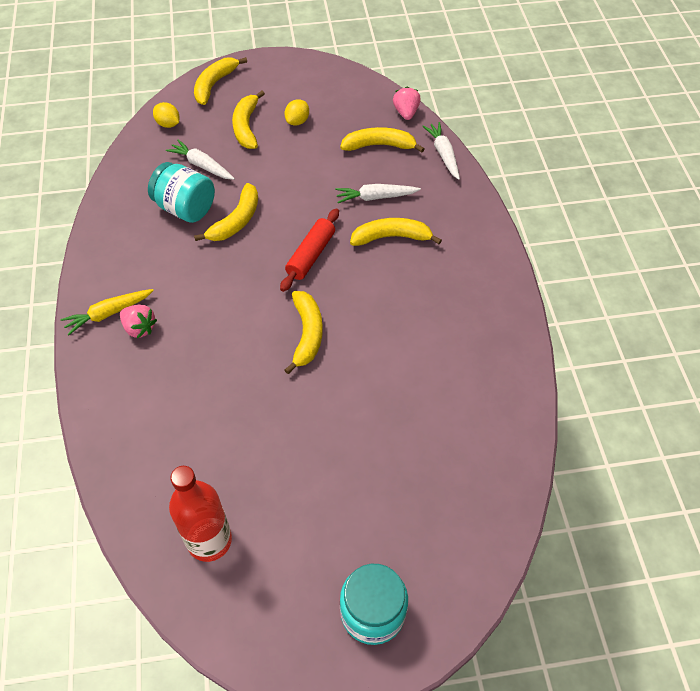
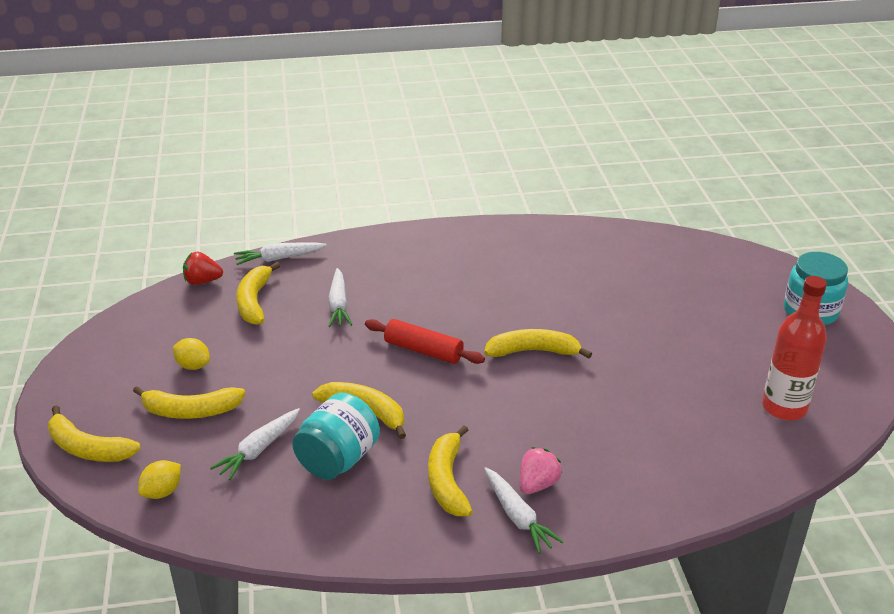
camera: 90 degrees left, 20 degrees down
yellow carrot [61,289,154,336] -> white carrot [484,467,564,554]
yellow banana [350,218,442,246] -> yellow banana moved to [428,425,473,516]
pink strawberry [393,87,421,120] -> red strawberry [183,252,223,285]

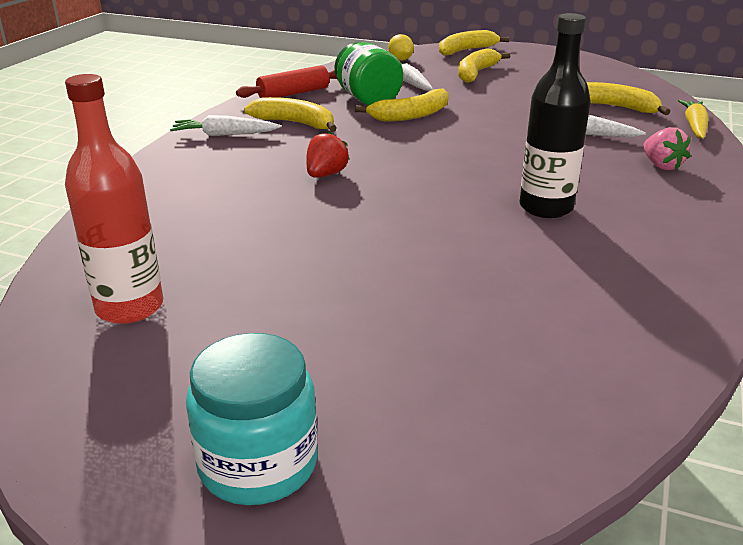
camera: 120 degrees right, 5 degrees down
yellow lemon [173,338,210,370] -> none
red strawberry [183,252,223,285] -> red strawberry moved to [306,131,350,178]
white carrot [234,243,326,265] -> yellow carrot [678,100,709,139]
turquoise jar [292,393,380,480] -> green jar [334,42,403,106]
red rolling pin [365,319,485,364] -> red rolling pin moved to [236,65,337,98]
yellow banana [484,329,592,358] -> none
pink strawberry [520,447,562,494] -> pink strawberry moved to [643,127,691,170]
none -> black bottle [520,13,591,218]

